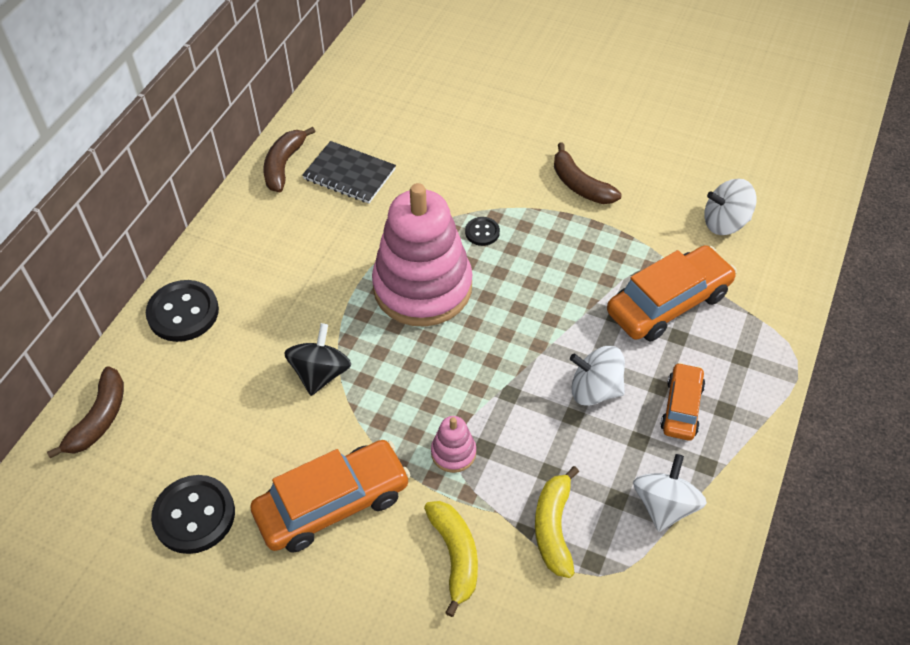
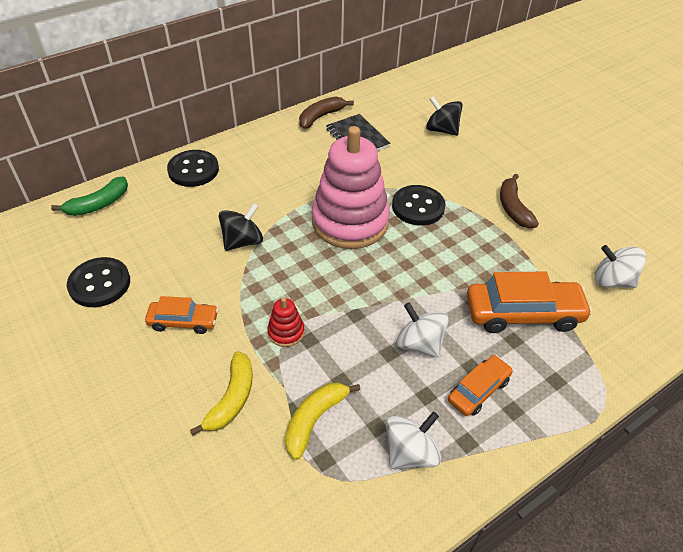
camera: 30 degrees right, 5 degrees down
brown banana [47,366,124,458] -> green banana [51,176,128,216]
orange car [250,440,410,553] -> orange car [145,296,219,334], size x0.58
pink stacking toy [431,416,476,473] -> red stacking toy [267,297,304,347]
black button [465,217,500,246] -> black button [392,185,445,226], size x1.92
none -> black spinning top [426,96,463,136]

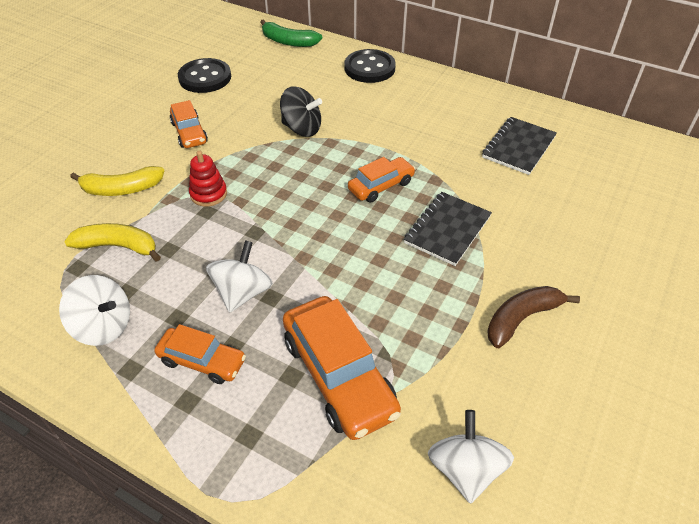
camera: 65 degrees right, 0 degrees up
brown banana [299,96,354,129] -> none
pink stacking toy [312,126,390,249] -> orange car [348,157,416,202]
black button [392,185,445,226] -> black notebook [404,192,492,266]
black spinning top [426,96,463,136] -> none

